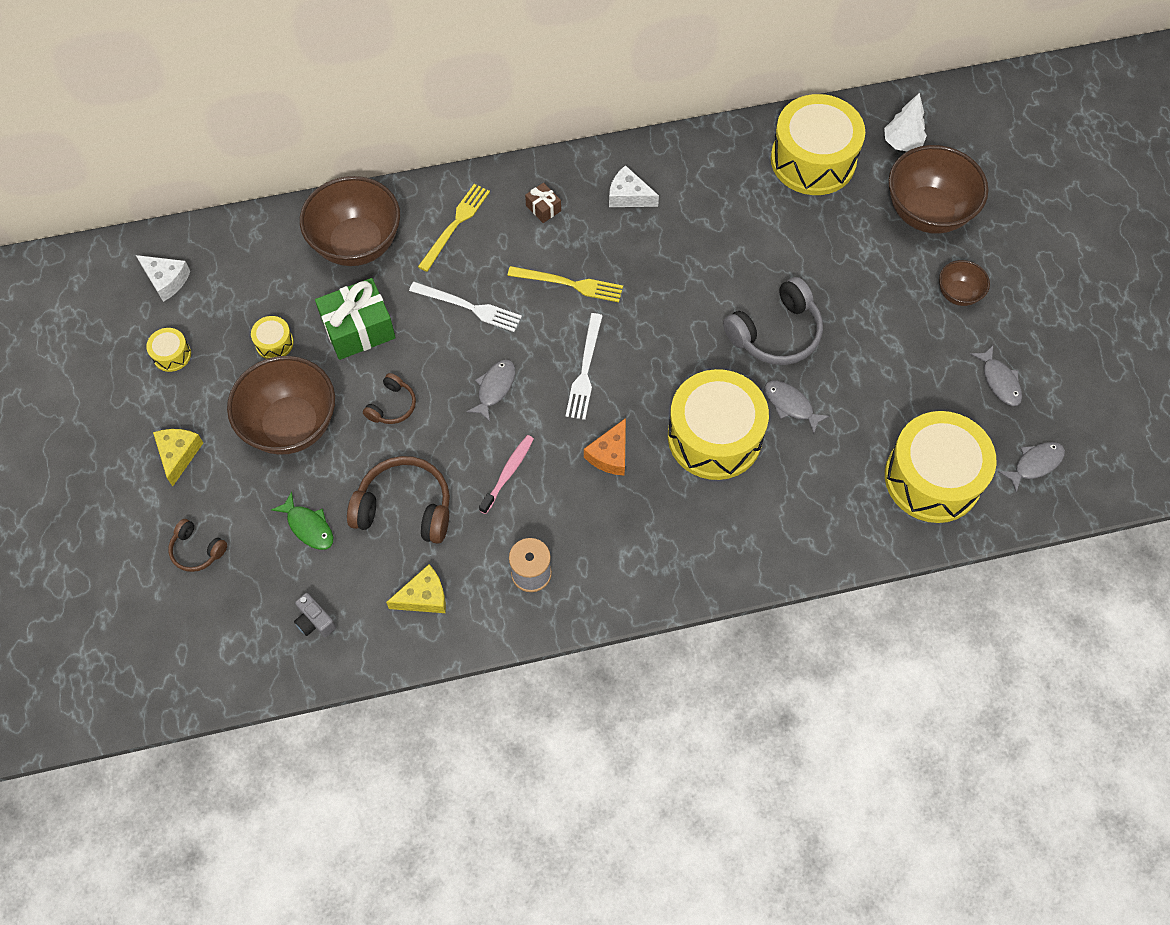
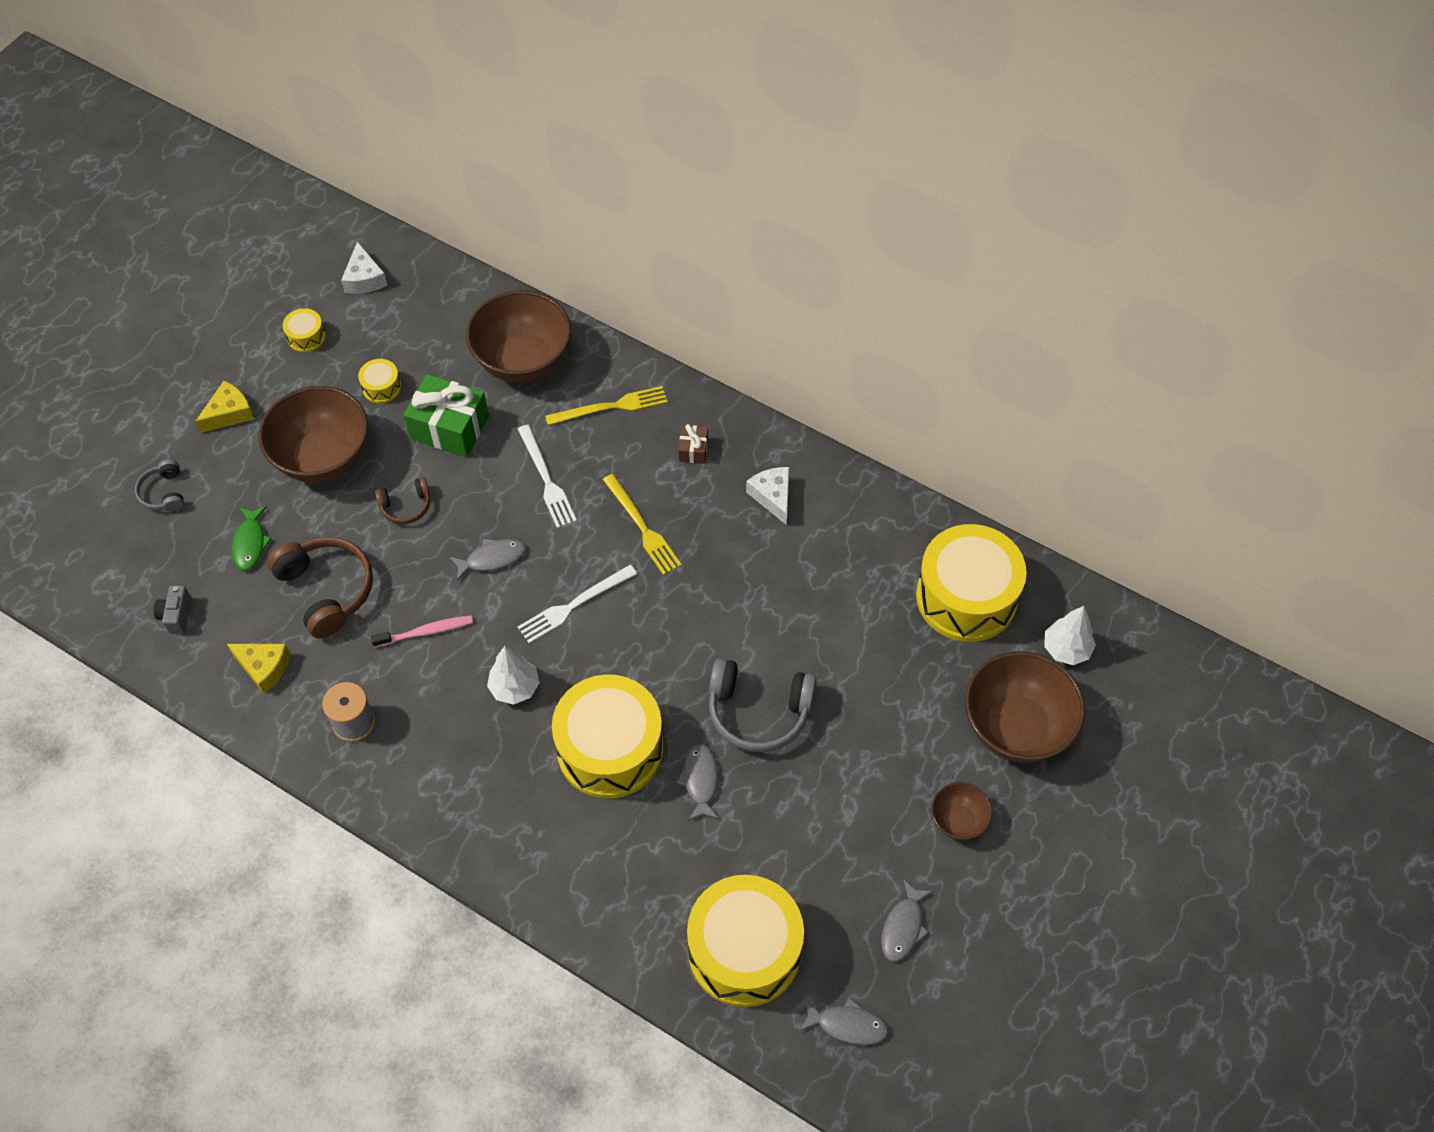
camera: 45 degrees right, 5 degrees down
brown headphones [168,519,227,572] -> grey headphones [135,459,184,512]
orange cheese [584,418,626,476] -> white tree [487,646,540,705]

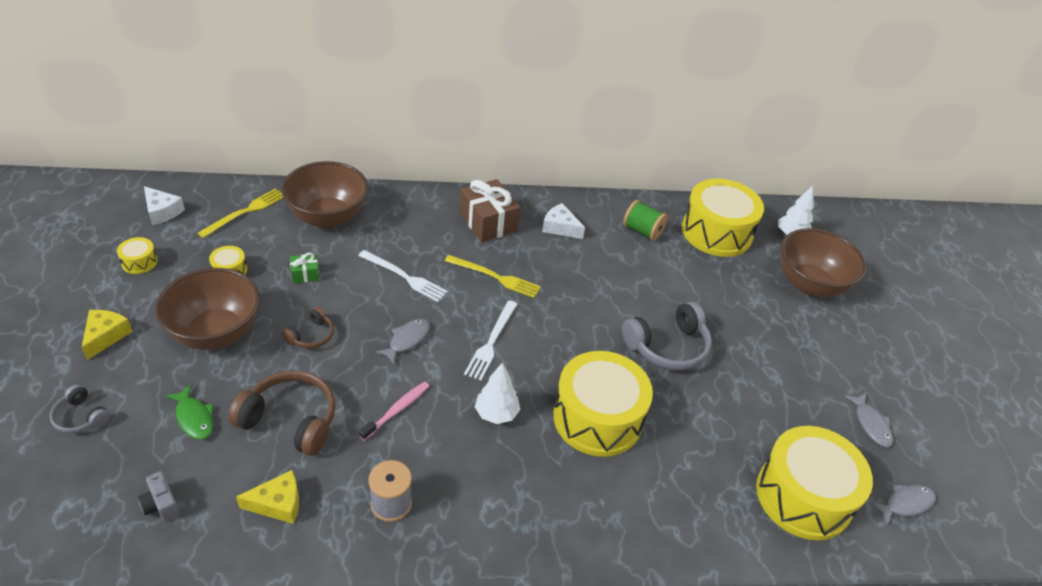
camera: 40 degrees left, 15 degrees down
green gift [404,374,489,457] -> green gift [290,253,319,284], size x0.48
yellow fork [545,386,668,425] -> yellow fork moved to [198,188,283,238]
grey fish [677,743,719,821] -> none
brown gift [678,424,708,464] -> brown gift [460,179,520,242], size x2.07
brown bowl [931,782,993,840] -> none
none -> green spool [623,200,668,241]

